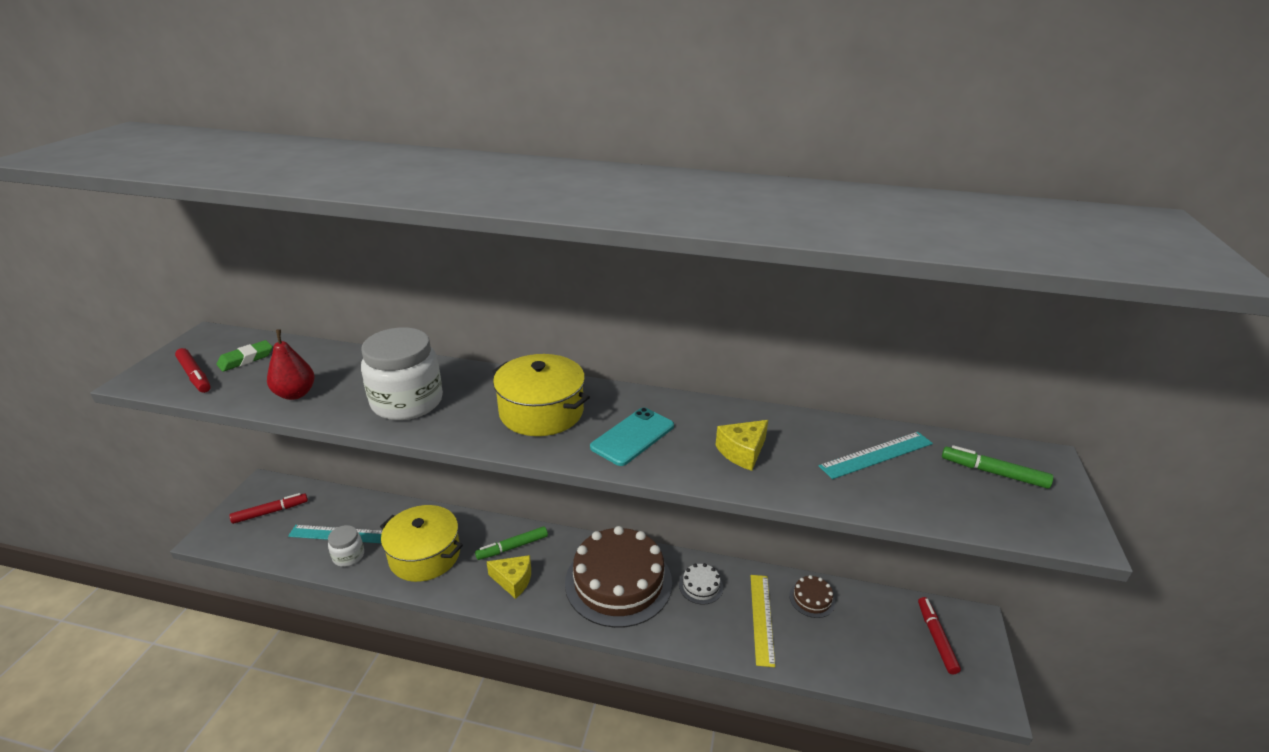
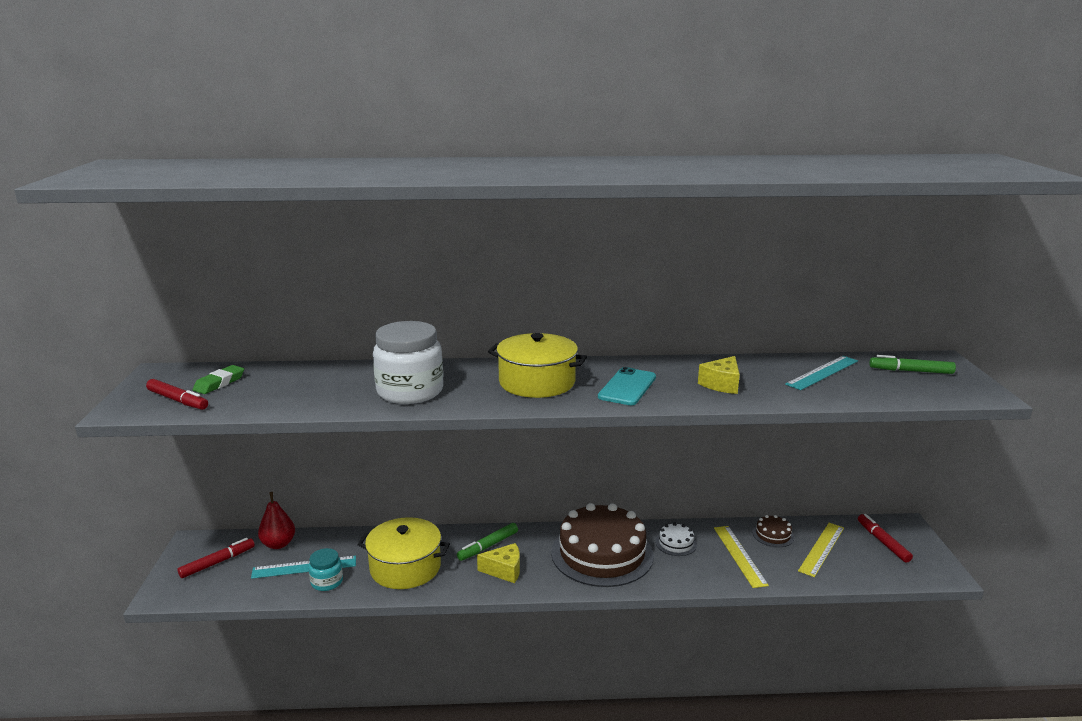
camera: 15 degrees left, 10 degrees down
red pear [267,329,315,400] -> red pear moved to [258,492,295,549]
white jar [328,525,364,567] -> turquoise jar [308,548,343,591]
none -> yellow ruler [798,523,844,577]

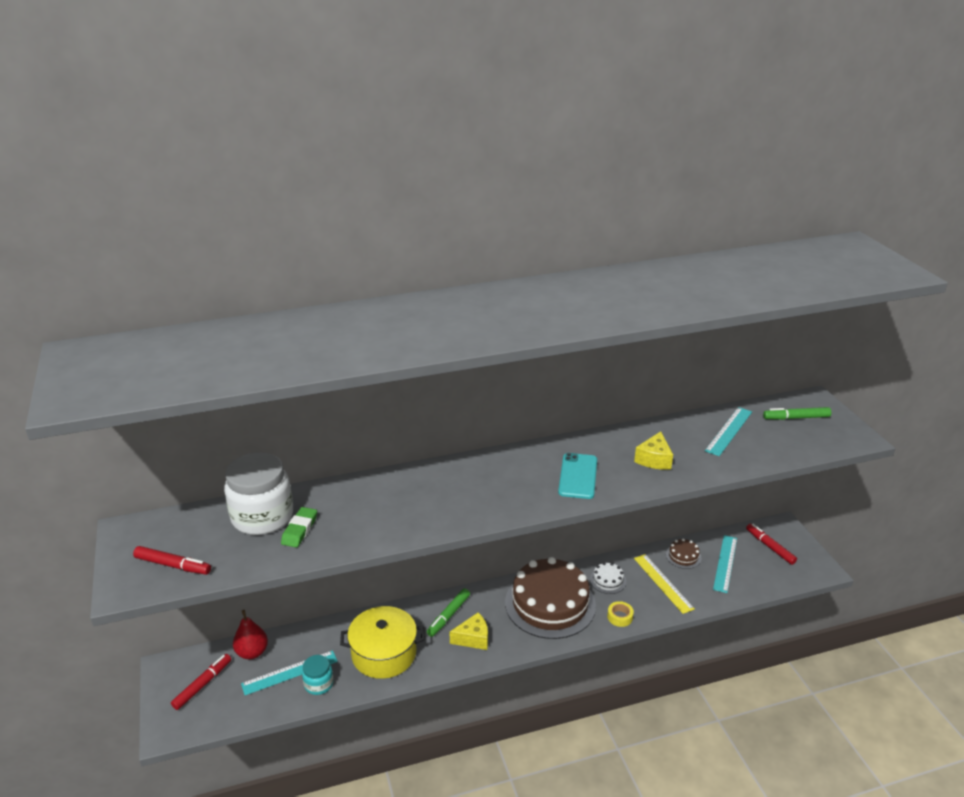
camera: 15 degrees left, 10 degrees up
green eraser [193,365,244,394] -> green eraser moved to [281,507,317,548]
white jar [373,321,443,404] -> white jar moved to [224,452,293,535]
yellow pot [488,333,587,398] -> none
yellow ruler [798,523,844,577] -> turquoise ruler [713,535,737,593]
none -> yellow tape [607,601,634,627]

